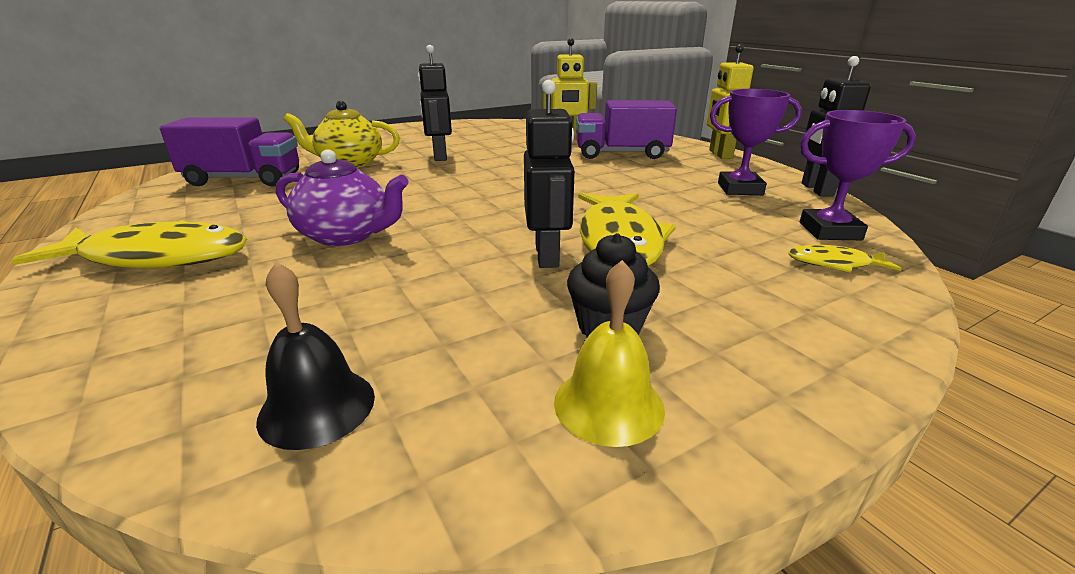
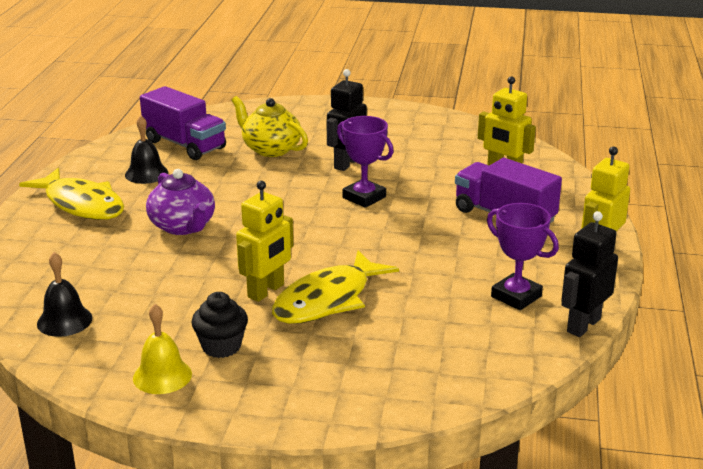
camera: 40 degrees right, 0 degrees up
black robot [524,80,575,268] -> yellow robot [236,181,293,302]
yellow fish [788,244,901,273] -> none
purple trophy [800,110,916,240] -> purple trophy moved to [337,116,394,208]
none -> black bell [125,115,168,184]

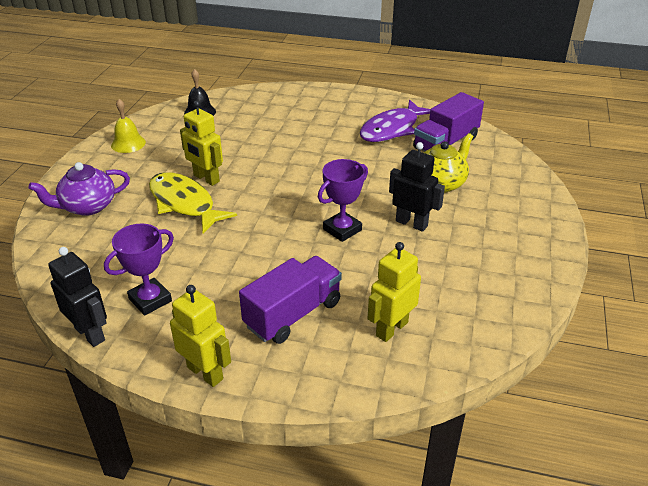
camera: 95 degrees right, 10 degrees up
yellow fish [19,168,124,220] -> none
black bell [125,115,168,184] -> purple fish [360,100,431,142]
purple teapot [146,169,215,235] -> purple teapot moved to [28,162,130,216]
black cupcake [191,292,248,358] -> none

